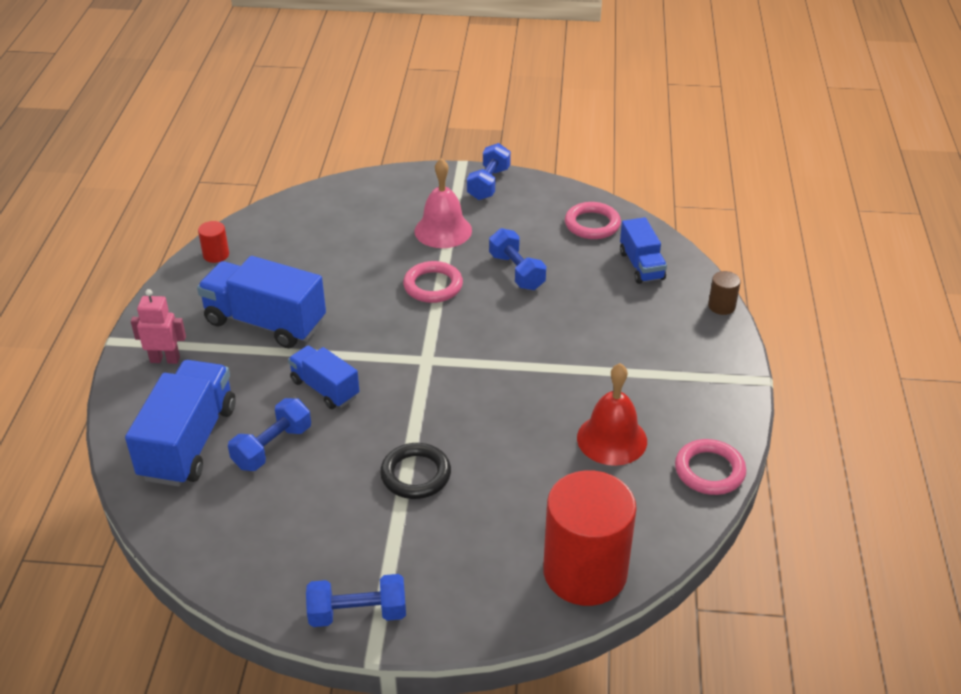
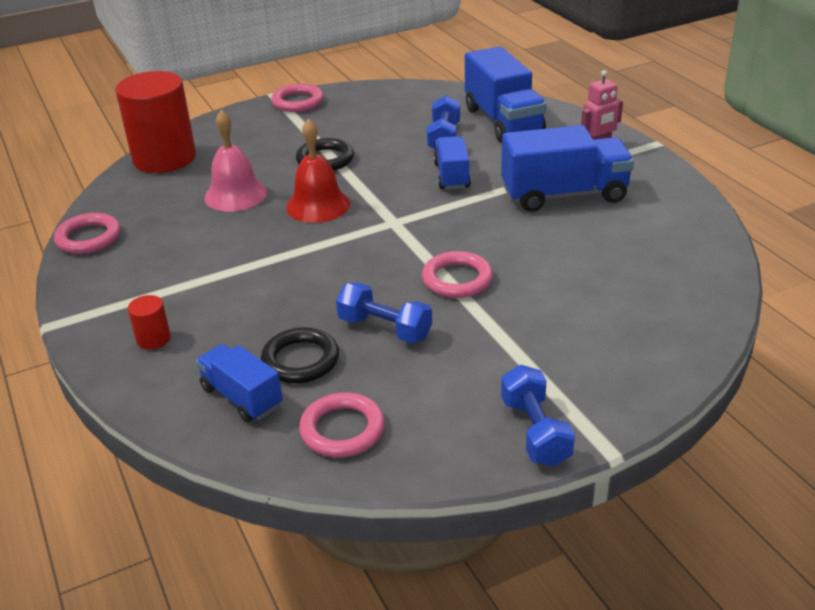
camera: 150 degrees right, 5 degrees down
red cylinder [198,221,229,263] -> red cylinder moved to [128,295,171,350]
blue truck [288,346,359,409] -> blue truck turned 105 degrees counterclockwise [434,136,471,190]
blue dumbbell [306,574,406,627] -> pink ring [271,84,324,112]
pink bell [414,158,472,248] -> pink bell moved to [204,110,267,212]
red bell [577,363,647,466] -> red bell moved to [286,119,350,223]
brown cylinder [708,271,741,315] -> none
none -> black ring [261,327,339,383]

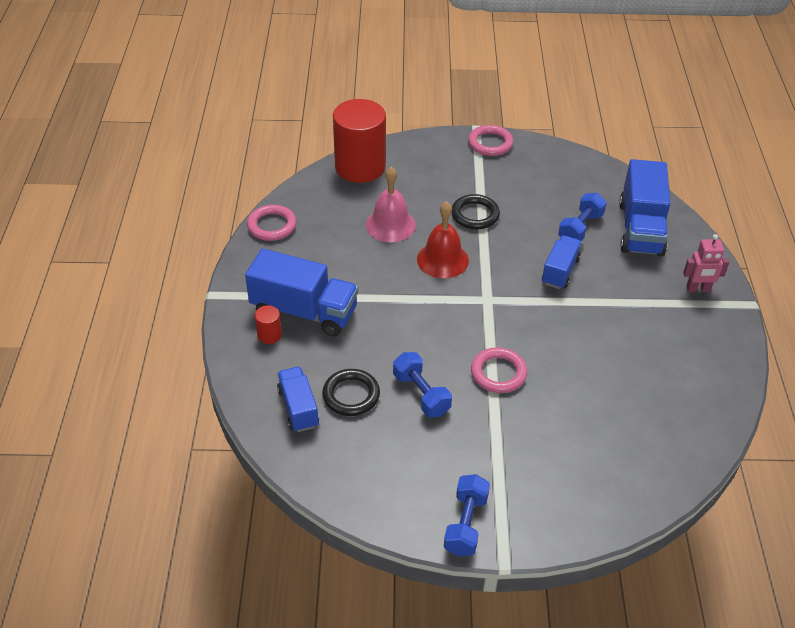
camera: 25 degrees right, 10 degrees up
pink ring [299,392,385,457] -> none
blue truck [501,125,634,212] -> blue truck moved to [245,249,358,337]

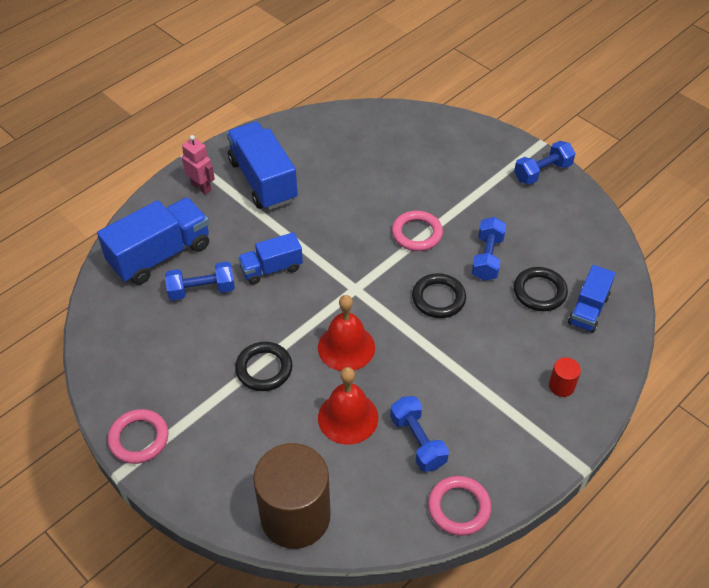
camera: 135 degrees left, 5 degrees up
blue truck [245,249,358,337] -> blue truck moved to [227,122,298,210]
red cylinder [333,99,386,183] -> brown cylinder [253,443,331,549]
pink bell [366,167,416,242] -> red bell [318,367,378,445]
none -> blue dumbbell [390,396,449,472]
none -> black ring [412,273,466,318]

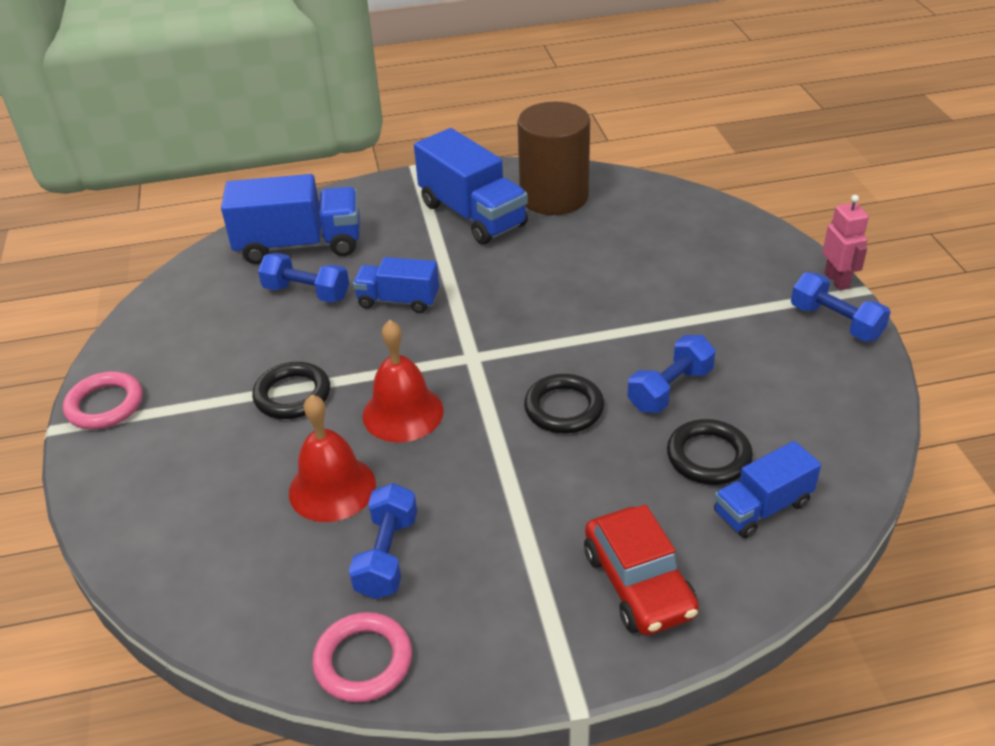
camera: 35 degrees right, 10 degrees down
pink robot [182,135,215,195] -> pink robot moved to [822,195,869,290]
blue truck [227,122,298,210] -> blue truck turned 135 degrees clockwise [414,128,528,245]
brown cylinder [253,443,331,549] -> brown cylinder moved to [517,102,590,215]
pink ring [392,211,443,251] -> none
blue dumbbell [514,141,576,185] -> blue dumbbell turned 45 degrees clockwise [791,272,891,341]
red cylinder [549,357,581,397] -> red car [584,504,699,635]

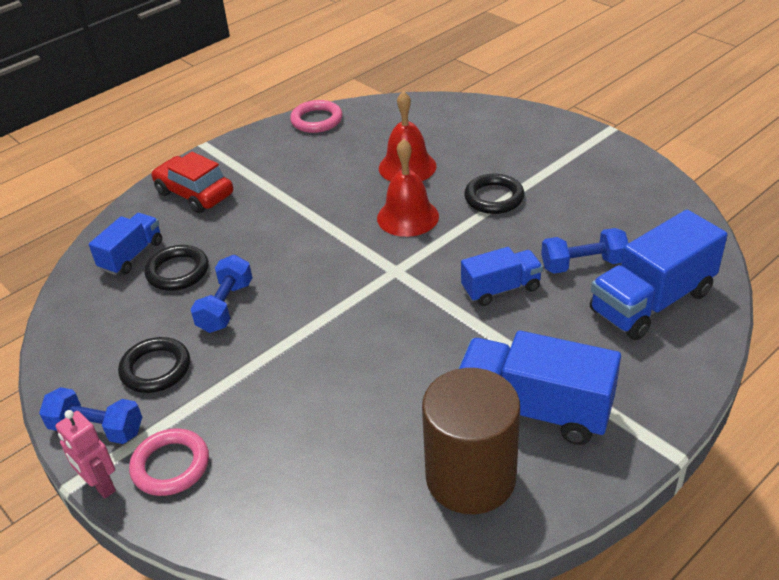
camera: 150 degrees right, 0 degrees up
pink ring [63,371,143,429] -> pink ring moved to [129,428,209,496]
blue dumbbell [349,483,417,599] -> none
black ring [524,374,604,433] -> black ring moved to [118,337,190,393]

